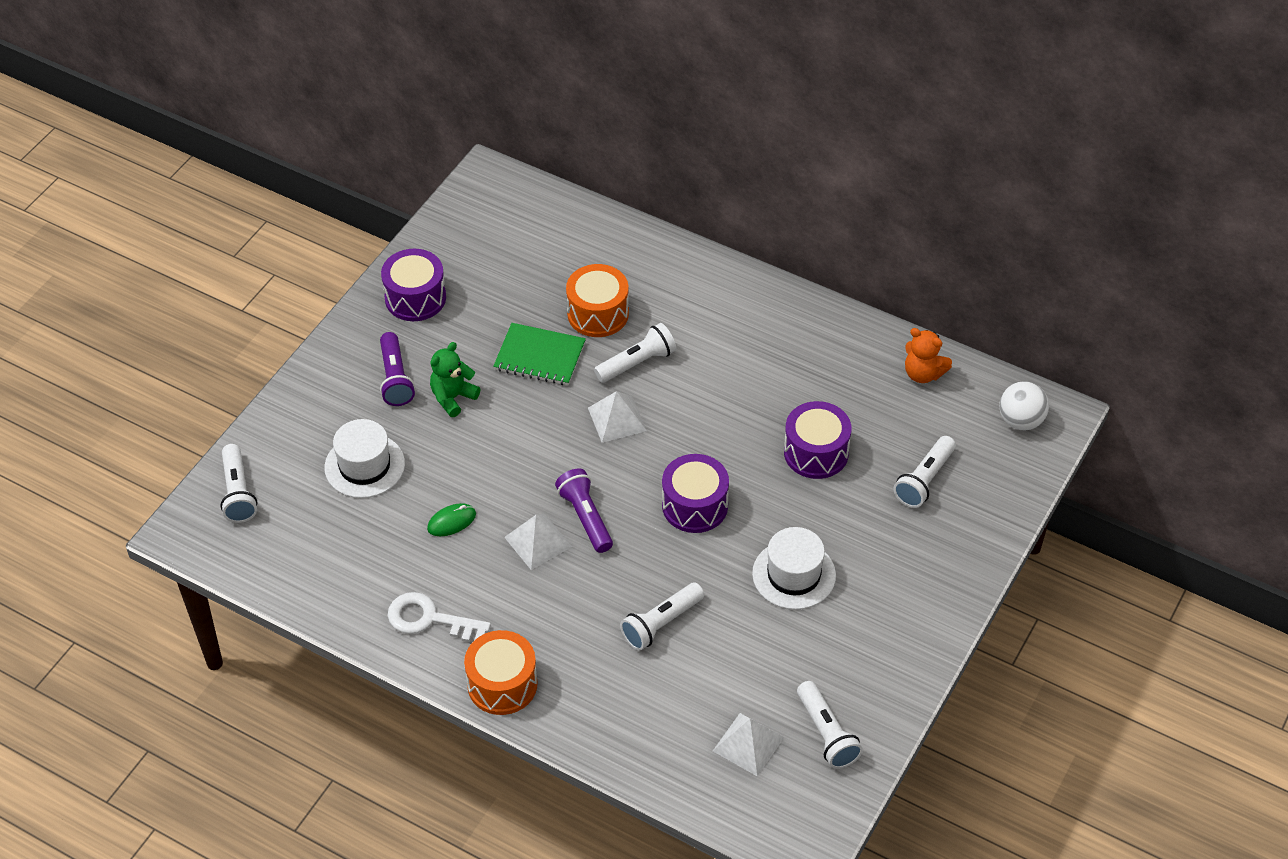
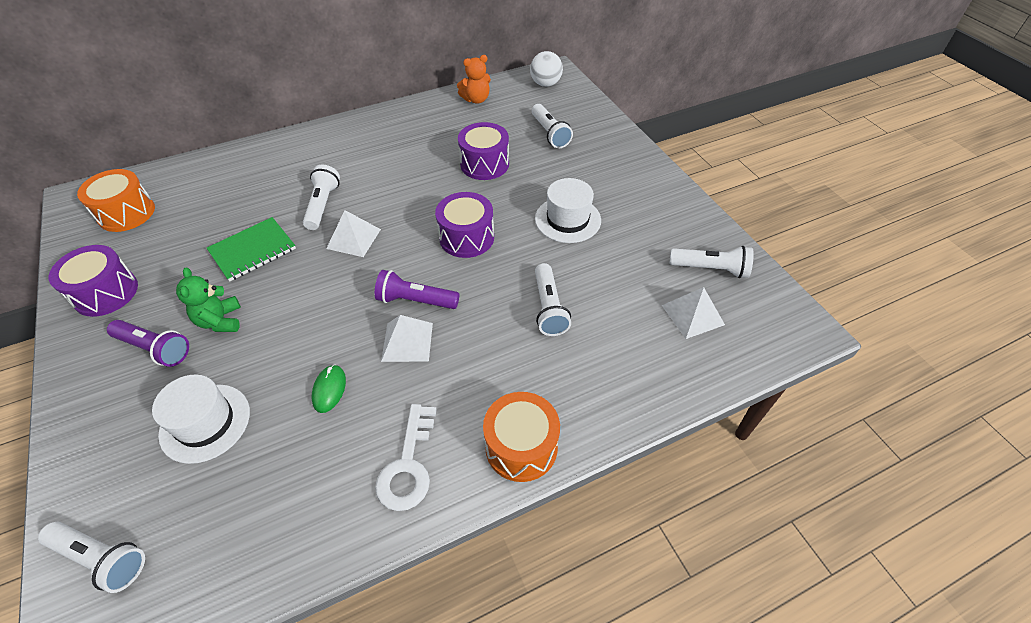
camera: 55 degrees left, 0 degrees up
white key [387,592,491,642] -> white key turned 45 degrees counterclockwise [375,404,437,511]
orange drum [566,264,629,337] -> orange drum moved to [77,169,155,232]

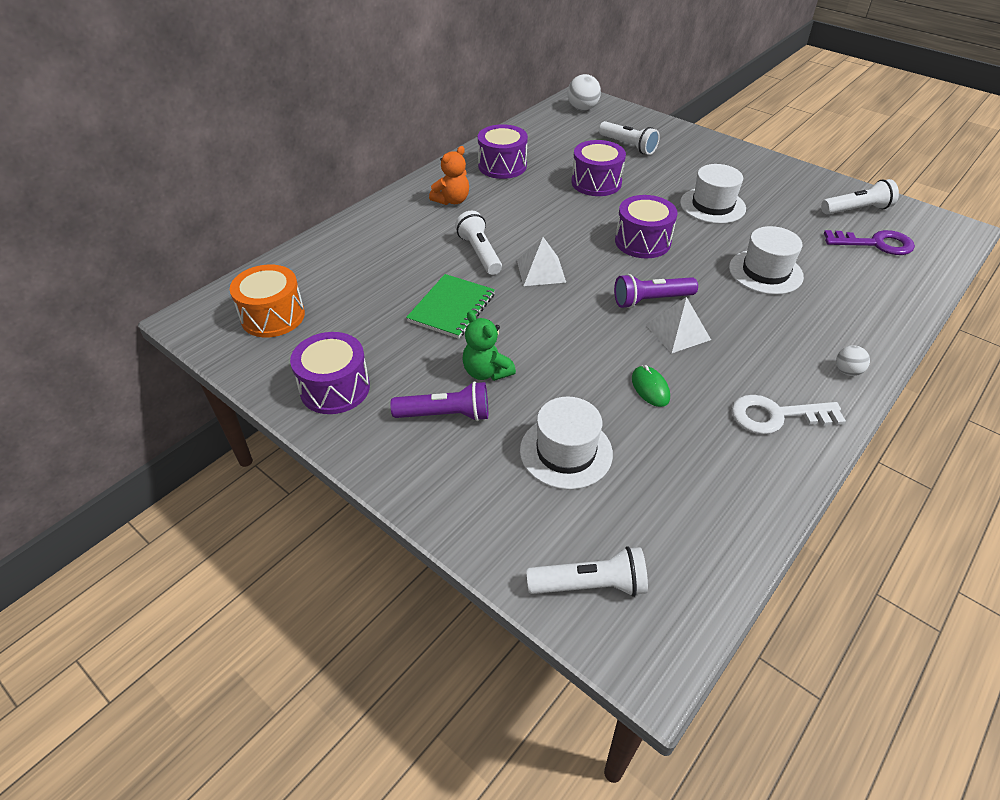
camera: 25 degrees left, 5 degrees down
white key [375,404,437,511] -> white key turned 105 degrees clockwise [732,395,846,434]
orange teddy bear [457,55,491,103] -> orange teddy bear moved to [429,146,469,205]
orange drum [483,392,560,482] -> white ball [836,345,870,376]
white flashlight [535,263,571,336] -> white hat [729,226,804,295]
white pyramid [662,287,725,339] -> purple key [824,230,915,255]
none -> purple drum [478,124,528,179]

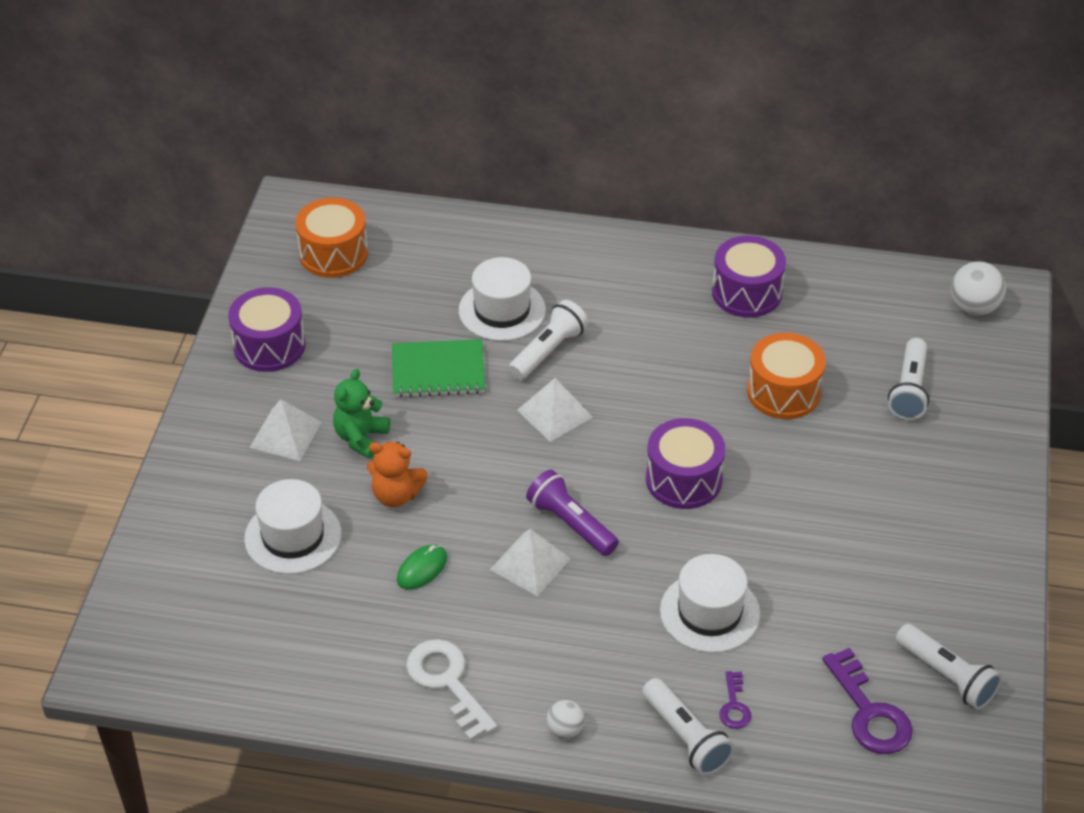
camera: 60 degrees right, 0 degrees up
purple flashlight [390,381,488,421] -> white pyramid [249,399,322,461]
orange teddy bear [429,146,469,205] -> orange teddy bear moved to [367,442,427,507]
white flashlight [526,546,648,597] -> white flashlight moved to [642,678,734,776]
purple drum [571,140,626,196] -> orange drum [747,333,826,419]
white hat [680,164,746,224] -> white hat moved to [459,257,546,341]
none -> purple key [719,671,752,729]

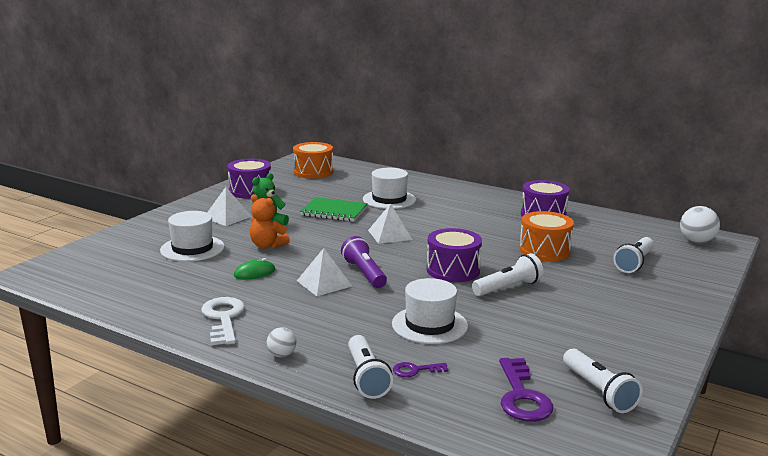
camera: 20 degrees right, 25 degrees down
white flashlight [508,300,588,380] -> white flashlight moved to [472,253,543,296]
purple key [719,671,752,729] -> purple key turned 60 degrees clockwise [393,362,449,377]

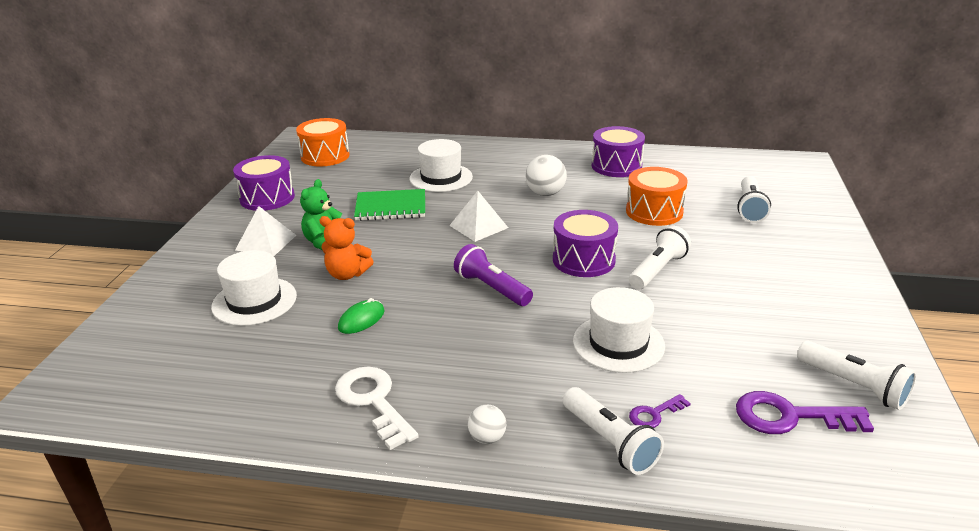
camera: 20 degrees left, 10 degrees up
white pyramid [297,248,352,296] -> none
purple key [499,358,553,422] -> purple key turned 120 degrees clockwise [736,391,874,434]
white ball [680,206,720,243] -> white ball moved to [526,155,567,196]

